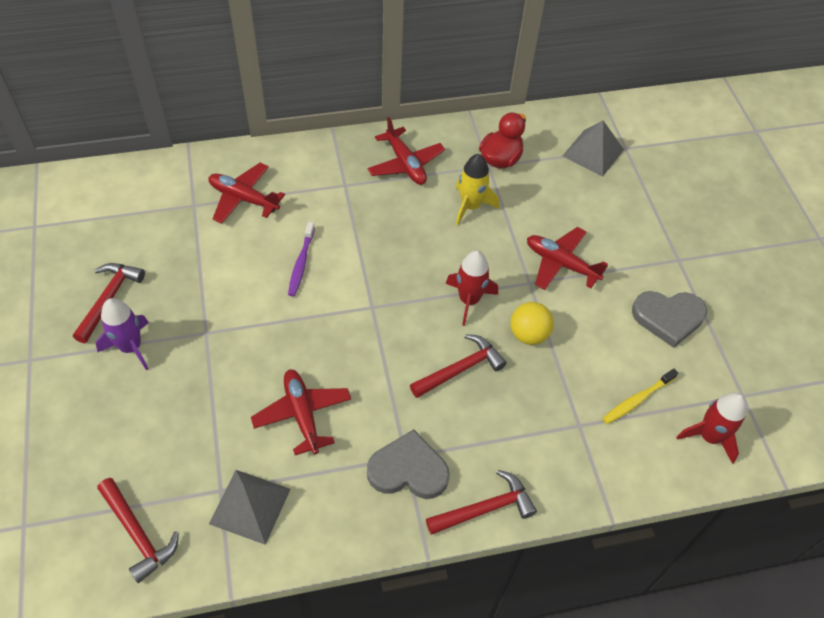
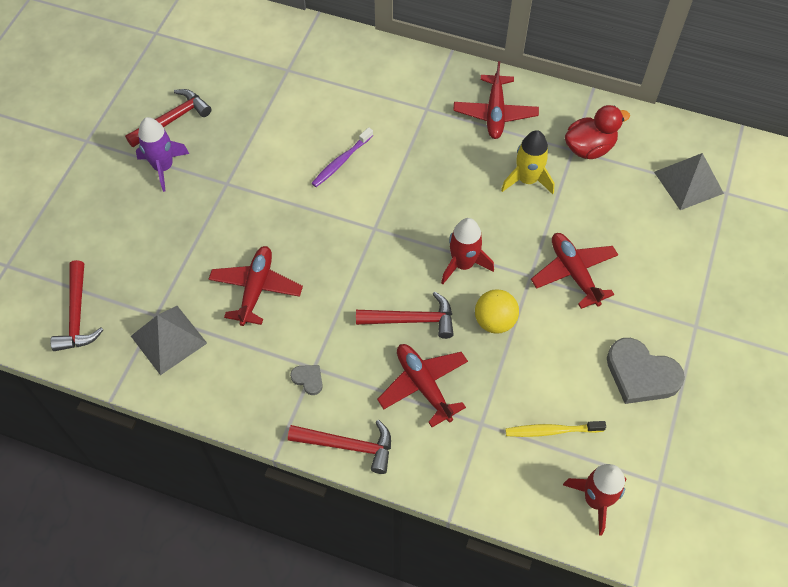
camera: 35 degrees right, 5 degrees up
red plane [208,163,285,224] -> red plane moved to [377,344,468,427]
grey heart [367,429,450,499] -> grey heart [290,365,323,395], size x0.46

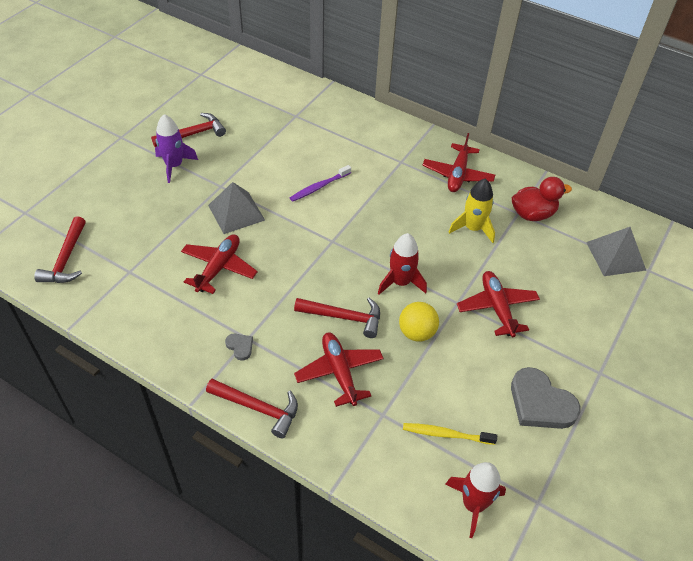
camera: 10 degrees right, 10 degrees down
grey pyramid [131,306,207,375] -> grey pyramid moved to [208,182,265,234]

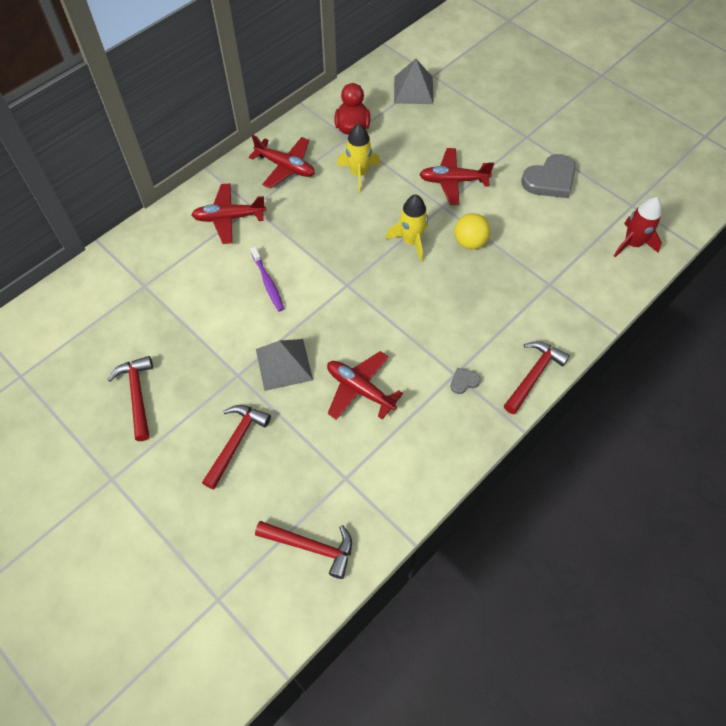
camera: 75 degrees left, 10 degrees up
purple rocket [155,114,198,183] -> none
red hammer [294,297,380,338] -> red hammer moved to [202,405,271,489]
red plane [294,332,384,407] -> red plane moved to [192,183,266,244]
red rocket [378,233,427,295] -> yellow rocket [386,195,428,262]
yellow toothbrush [403,423,497,445] -> none

